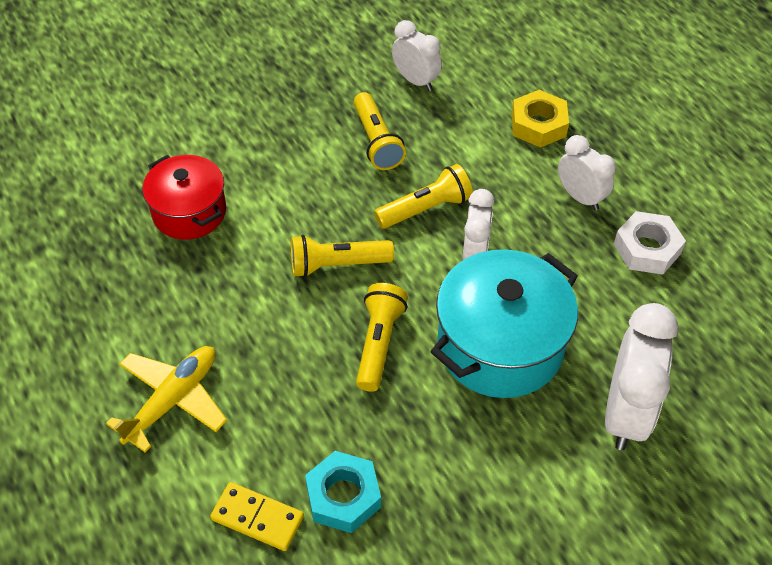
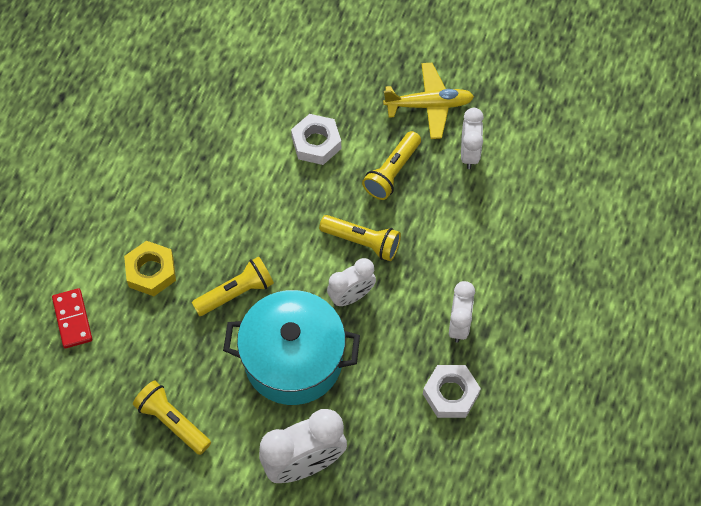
camera: 50 degrees right, 10 degrees up
yellow plane [106,346,227,453] -> yellow plane moved to [383,63,474,139]
red pot [142,155,226,240] -> none
yellow domino [210,482,304,551] -> red domino [52,288,92,348]
yellow flashlight [291,235,394,277] -> yellow flashlight moved to [133,381,211,455]
turquoise nut [305,451,381,533] -> none
yellow nut [511,90,569,148] -> yellow nut moved to [124,241,176,296]
none -> white nut [291,114,341,165]

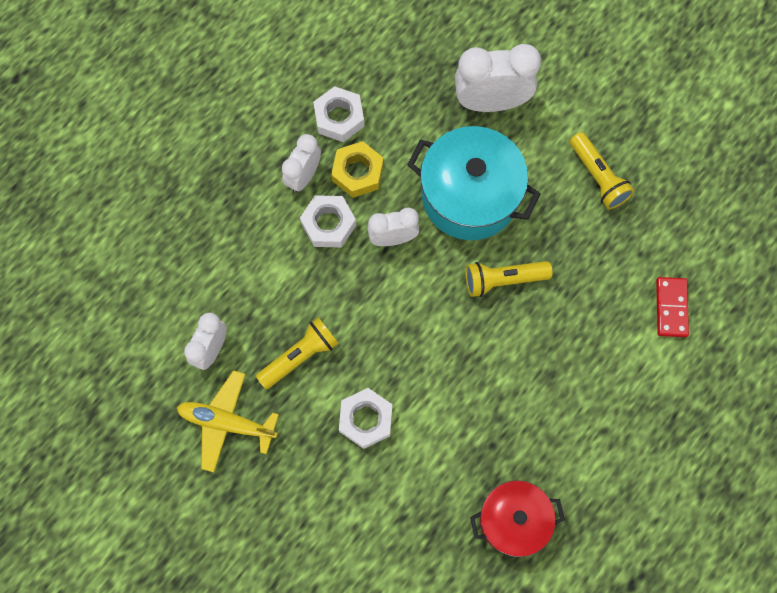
camera: 160 degrees left, 10 degrees up
yellow nut [124,241,176,296] -> yellow nut moved to [331,141,384,198]
yellow flashlight [319,215,401,261] -> none
none -> white nut [300,195,356,247]
none -> red pot [470,480,565,557]

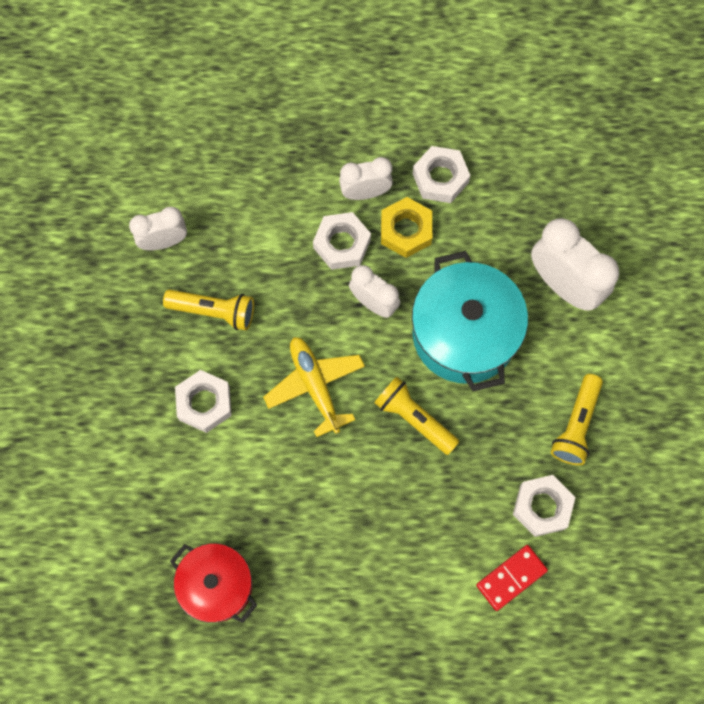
camera: 50 degrees right, 0 degrees up
yellow plane [177,370,279,473] -> yellow plane moved to [263,337,365,437]
none -> white nut [513,475,576,537]

